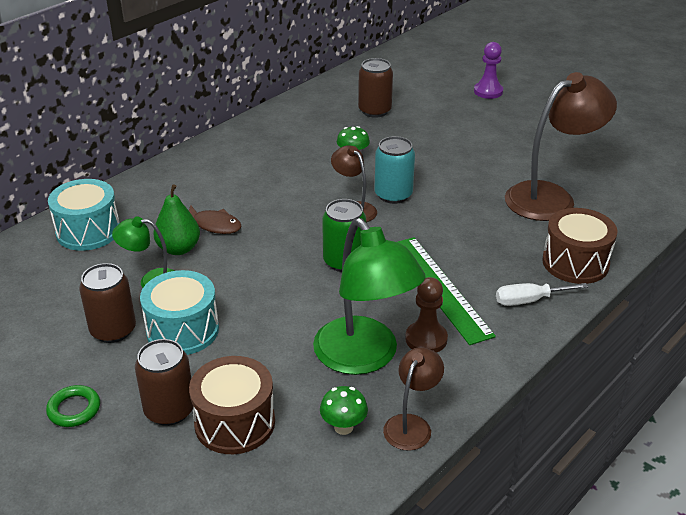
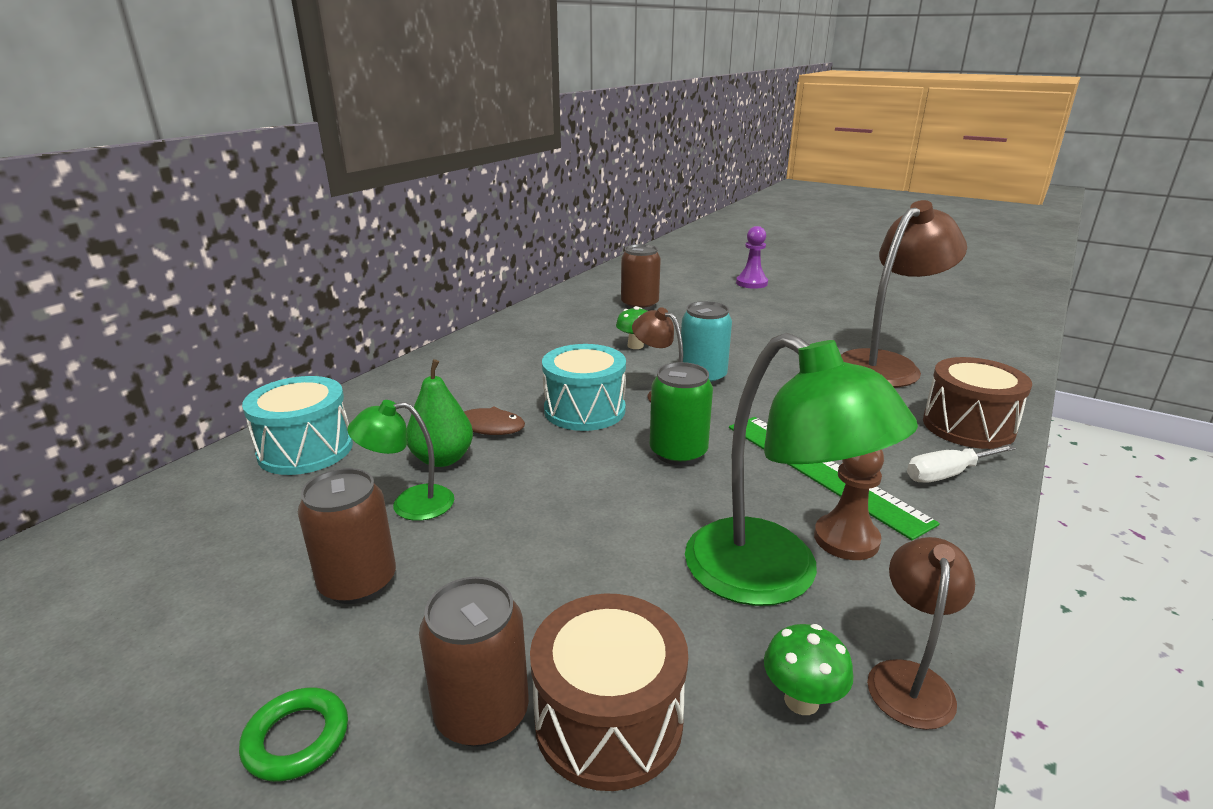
camera: 10 degrees left, 10 degrees down
turquoise drum [140,270,219,355] -> turquoise drum moved to [542,344,626,431]

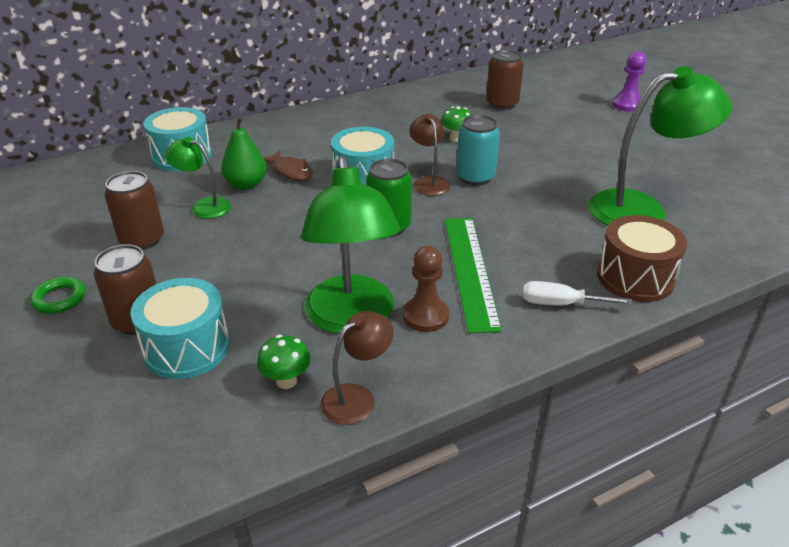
camera: 30 degrees right, 10 degrees up
brown drum [530,594,688,791] -> turquoise drum [130,278,230,379]
brown lamp [841,200,967,387] -> green lamp [588,66,732,226]

